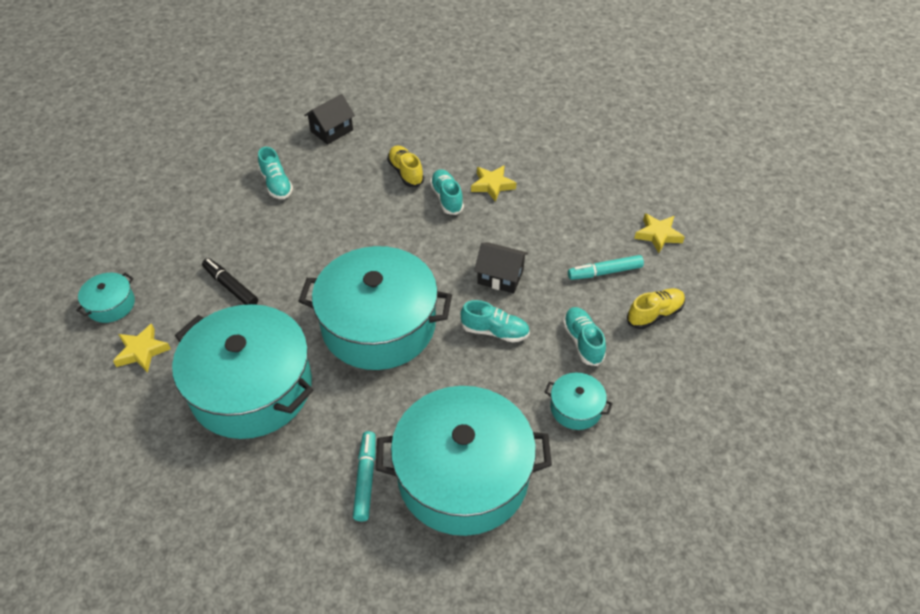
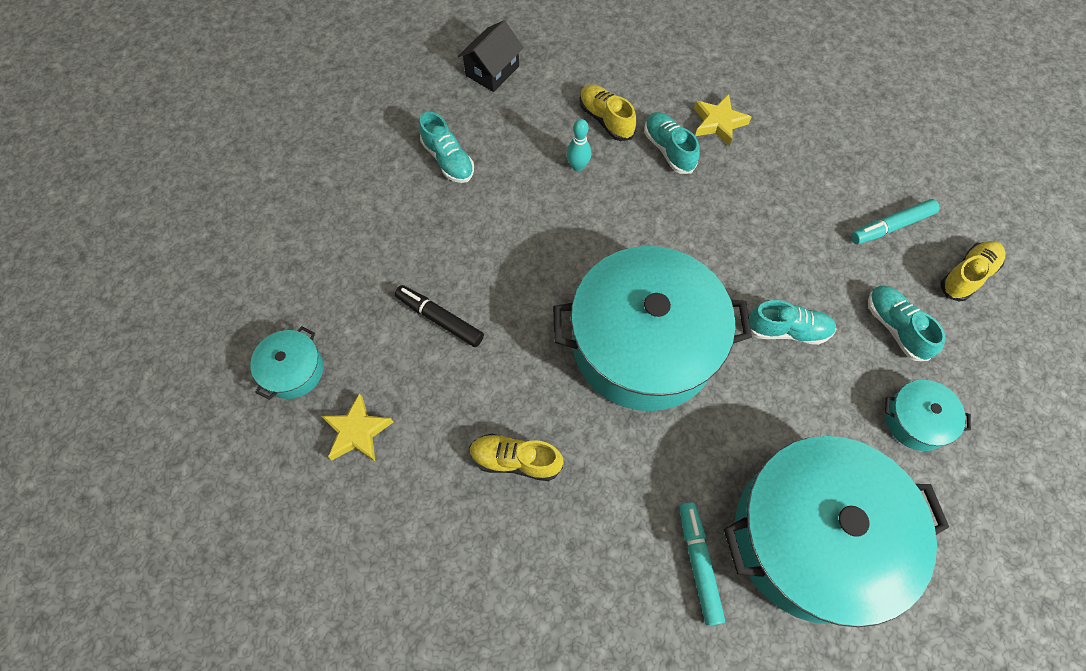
camera: 10 degrees left, 15 degrees up
turquoise pot [172,304,313,439] -> yellow shoe [469,434,563,481]
black house [474,242,528,294] -> none
yellow star [634,213,685,253] -> none
none -> turquoise bowling pin [566,119,591,172]

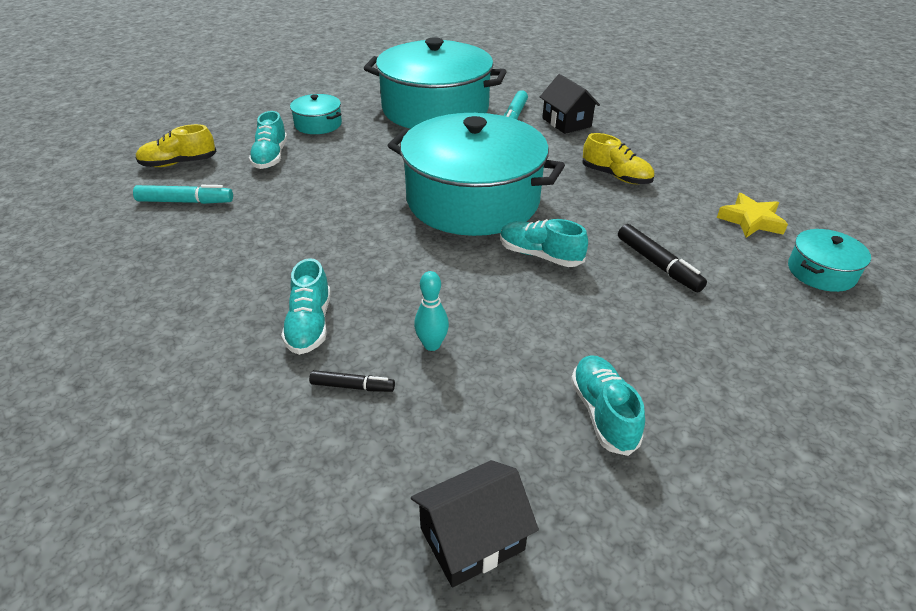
camera: 155 degrees left, 25 degrees down
yellow shoe [579,84,637,141] -> black marker [309,370,395,392]
yellow star [694,94,751,146] -> none
turquoise shoe [749,300,836,345] -> turquoise shoe moved to [500,219,588,267]
none -> black house [540,74,600,134]

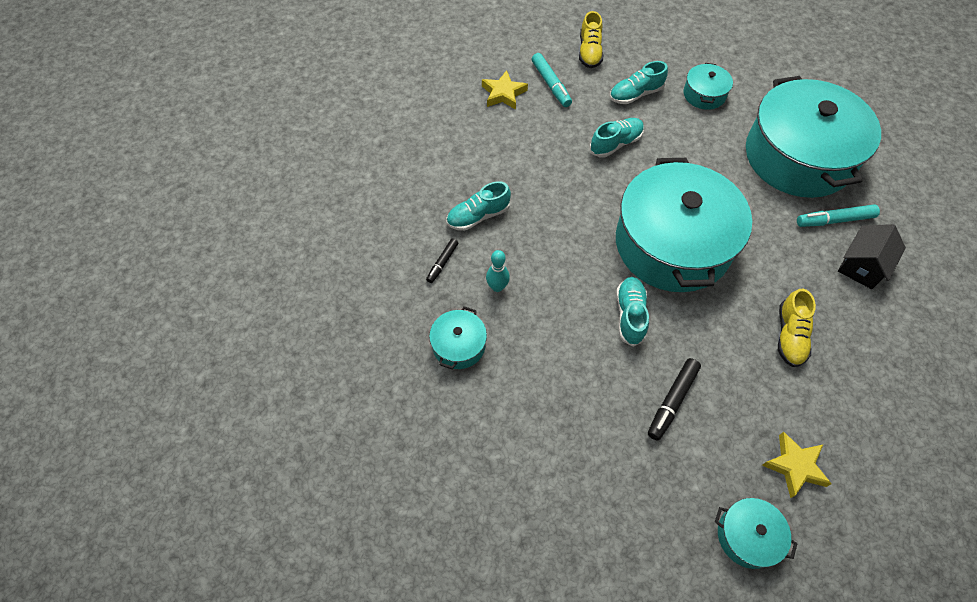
camera: 65 degrees right, 20 degrees up
yellow shoe [135,124,217,167] -> yellow shoe turned 135 degrees counterclockwise [579,11,603,68]
black marker [309,370,395,392] -> black marker turned 45 degrees clockwise [426,238,458,283]
black house [411,460,539,588] -> none
turquoise shoe [571,356,645,456] -> turquoise shoe moved to [590,118,644,158]
none -> turquoise pot [429,306,487,369]
none -> yellow star [482,70,528,110]

